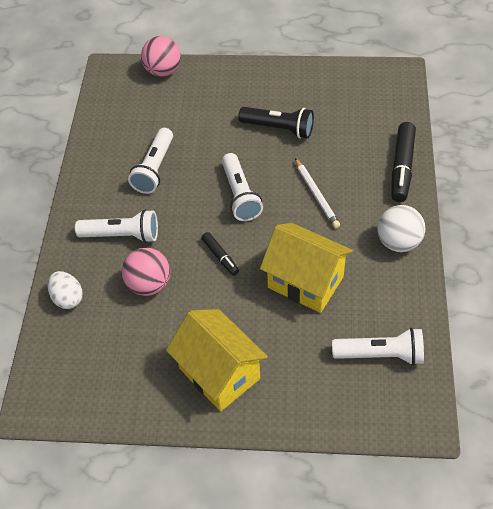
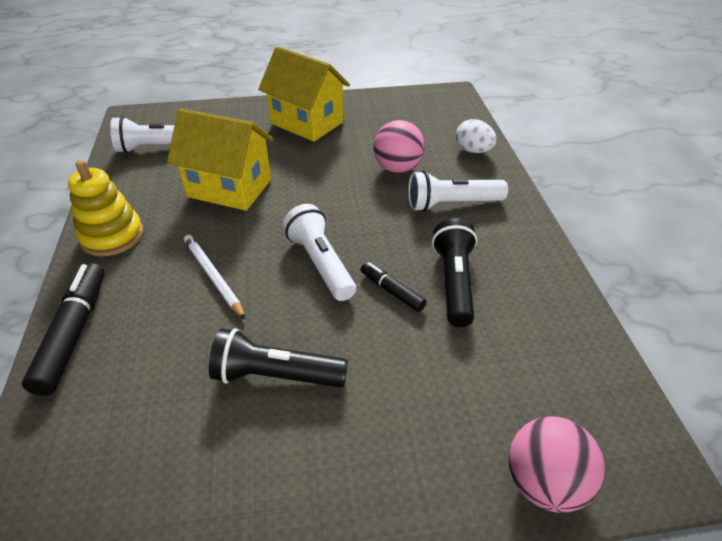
camera: 165 degrees right, 10 degrees down
white flashlight [128,128,173,194] -> black flashlight [432,218,477,327]
black marker [201,232,239,276] -> black marker moved to [361,262,426,312]
white ball [377,205,425,252] -> yellow stacking toy [68,160,143,257]

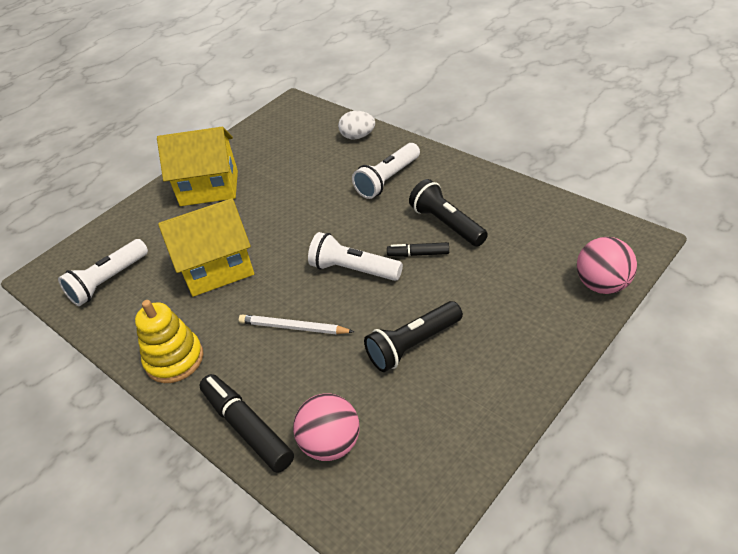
camera: 35 degrees left, 0 degrees up
pink ball [373,120,425,173] -> pink ball moved to [293,393,360,461]

